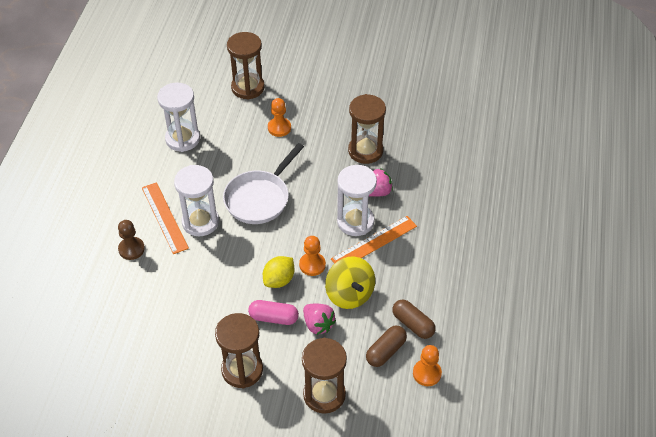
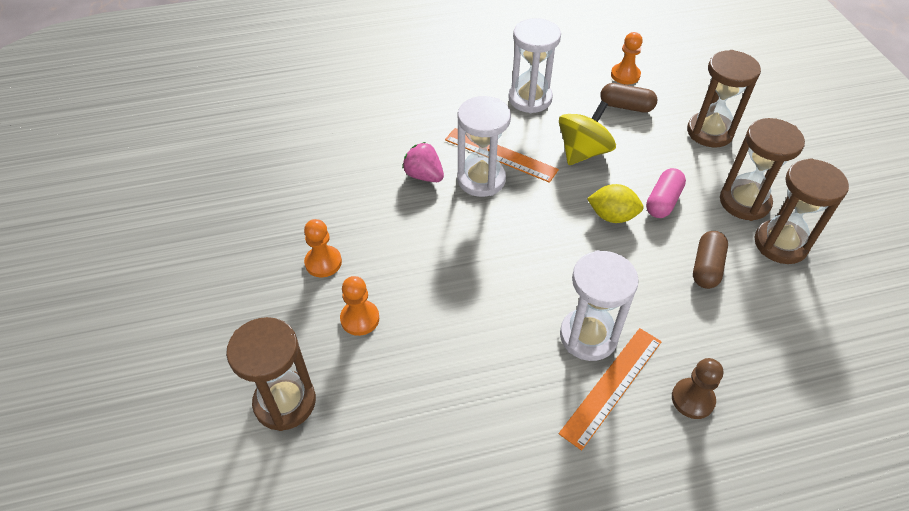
camera: 115 degrees left, 0 degrees up
white hourglass [157,83,200,152] -> white hourglass moved to [508,18,561,113]
white pan [223,143,304,224] -> none
pink capsule [248,300,299,325] -> pink capsule turned 45 degrees clockwise [646,168,686,218]
orange pawn [299,236,326,276] -> orange pawn moved to [304,219,342,277]
pink strawberry [303,304,336,335] -> none
brown hourglass [348,94,386,164] -> brown hourglass moved to [755,158,849,264]
brown capsule [392,300,436,339] -> brown capsule moved to [693,231,728,289]

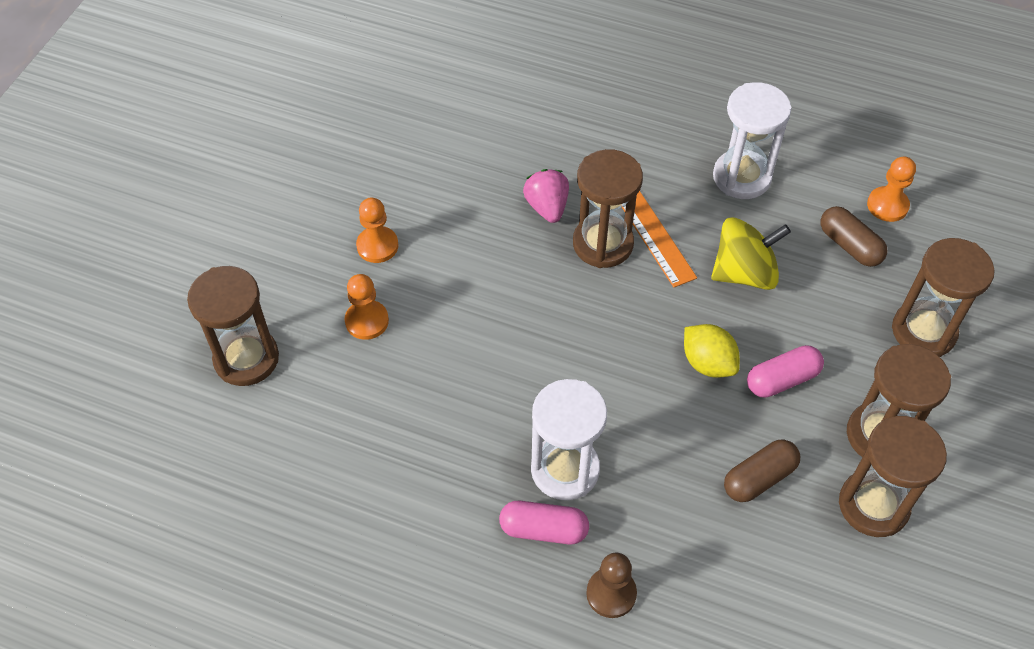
camera: 35 degrees right, 5 degrees up
white hourglass [457,96,511,197] -> brown hourglass [573,149,643,268]
orange ruler [559,328,662,451] -> pink capsule [499,501,589,544]

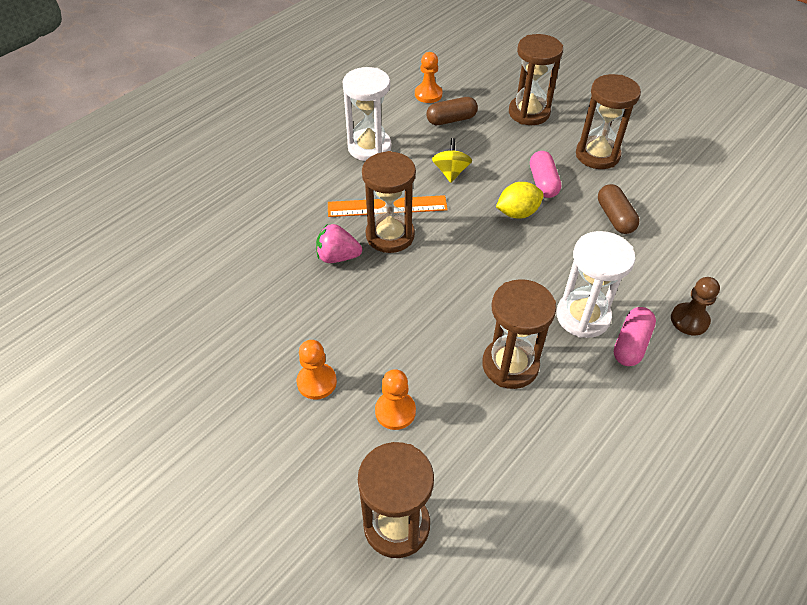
camera: 70 degrees left, 5 degrees down
yellow spinning top [711,217,791,290] -> yellow spinning top [432,138,472,183], size x0.65
brown hourglass [839,416,947,537] -> brown hourglass moved to [482,279,556,389]

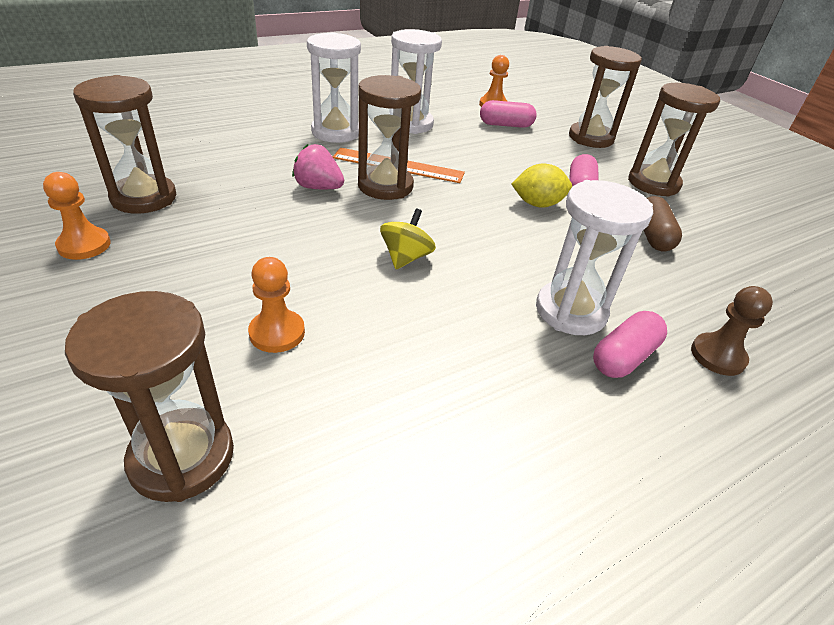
camera: 15 degrees right, 10 degrees down
orange pawn [297,340,337,400] -> orange pawn moved to [43,172,111,260]
brown capsule [426,97,478,125] -> pink capsule [480,100,537,128]
yellow spinning top [432,138,472,183] -> yellow spinning top moved to [380,209,436,269]
brown hourglass [482,279,556,389] -> brown hourglass moved to [73,75,176,213]
none -> white hourglass [307,32,361,143]

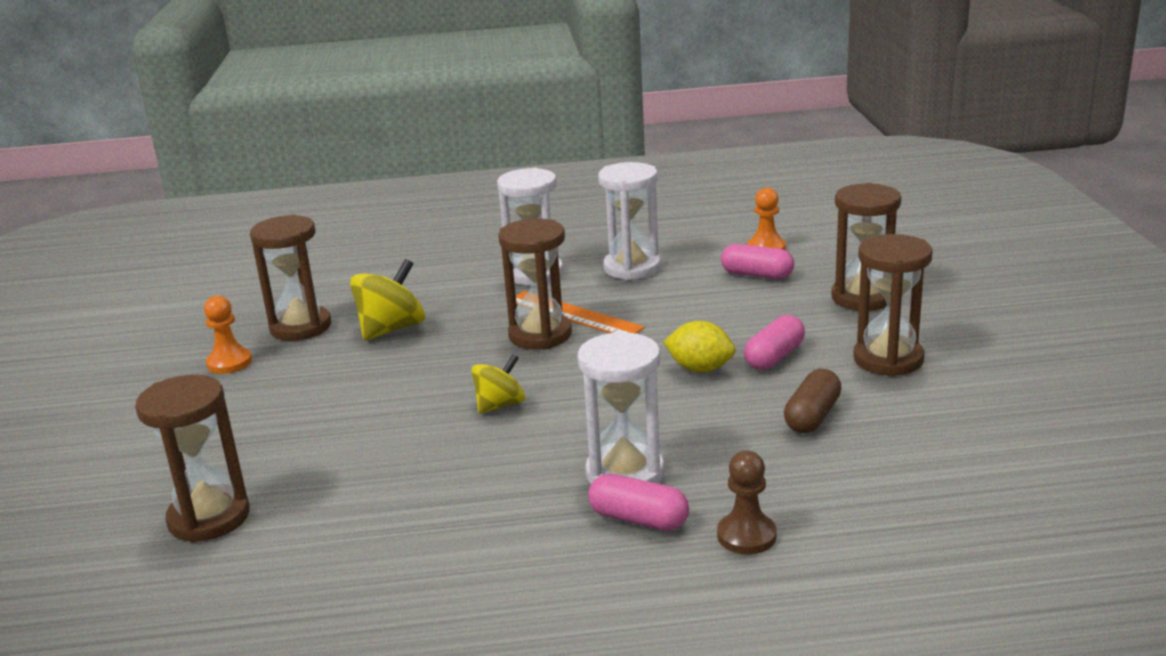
camera: 30 degrees right, 15 degrees down
orange pawn [248,257,305,353] -> none
pink strawberry [292,144,344,189] -> none
pink capsule [593,311,667,378] -> pink capsule turned 45 degrees clockwise [588,474,689,531]
none -> yellow spinning top [350,259,425,341]

